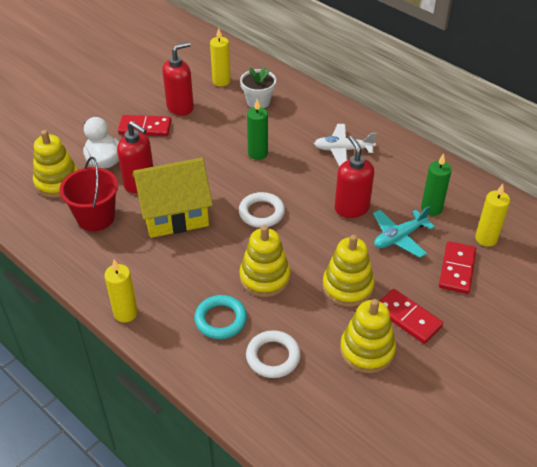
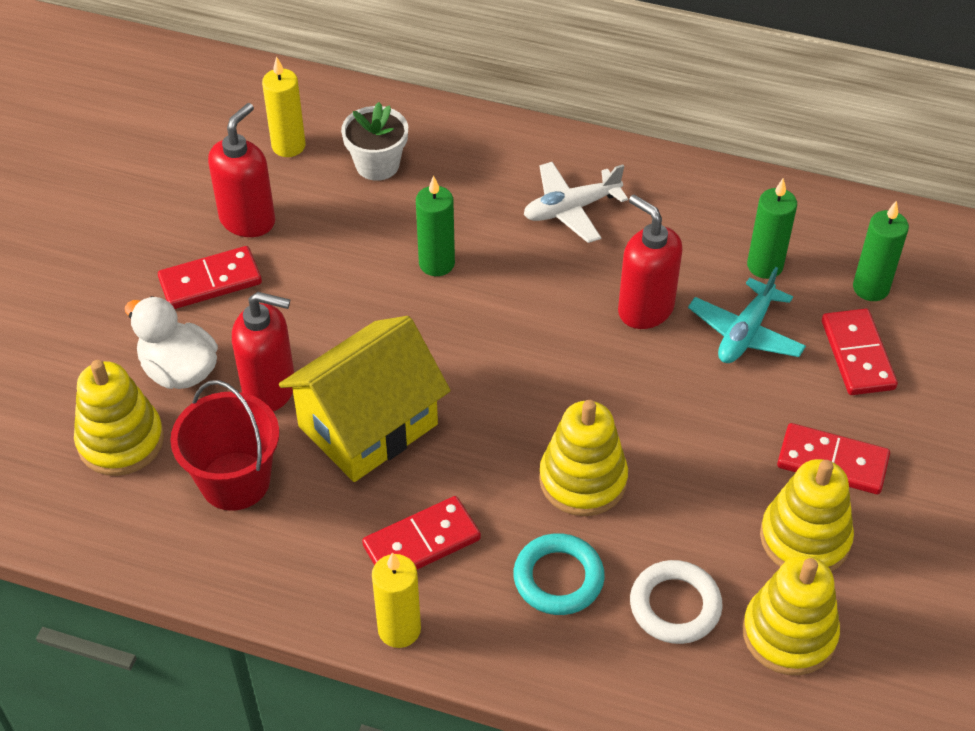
camera: 25 degrees left, 5 degrees up
white ring [239,192,285,228] -> none
yellow stacking toy [322,235,374,307] -> yellow stacking toy moved to [742,555,840,675]
yellow candle [475,184,510,247] -> green candle [853,200,909,301]
none -> red domino [362,496,481,570]

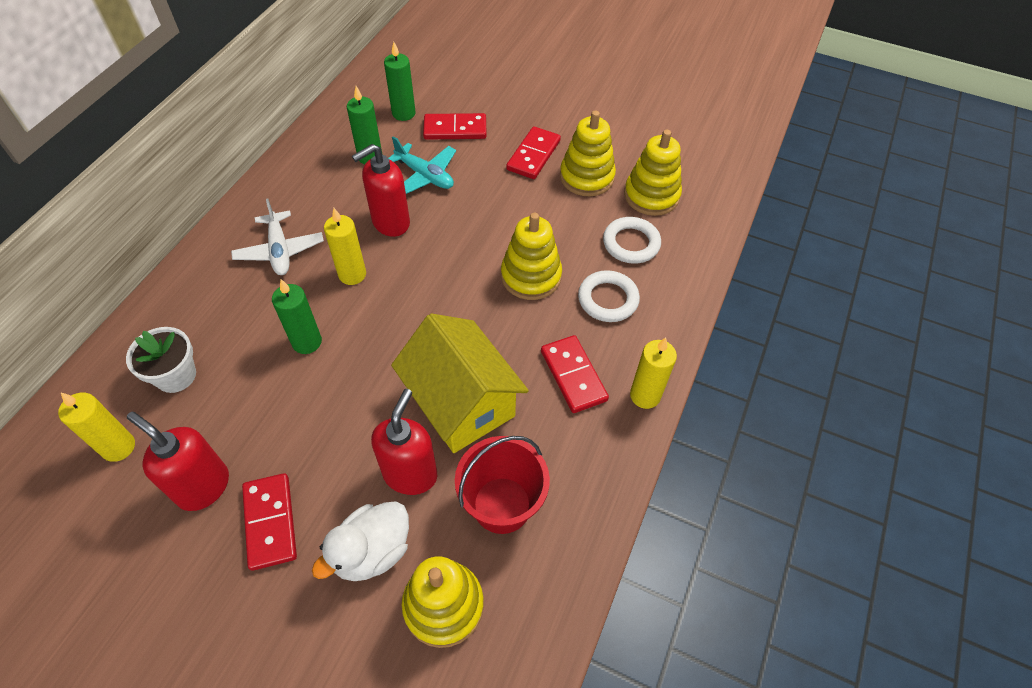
camera: 85 degrees left, 5 degrees up
turquoise ring [513,533,605,615] -> white ring [578,270,640,322]
none -> yellow candle [324,208,366,285]

